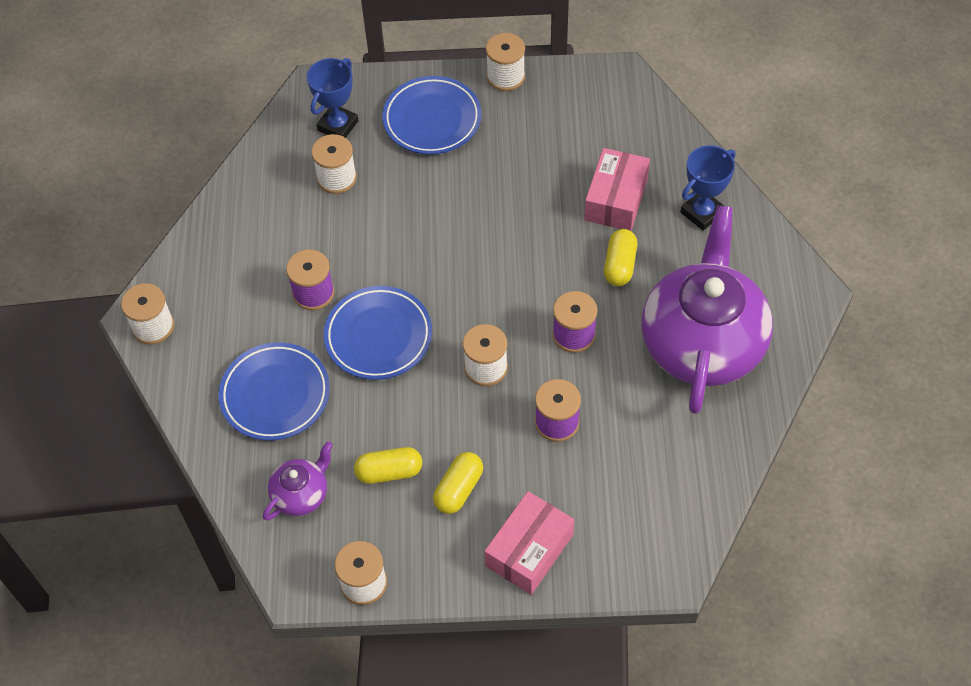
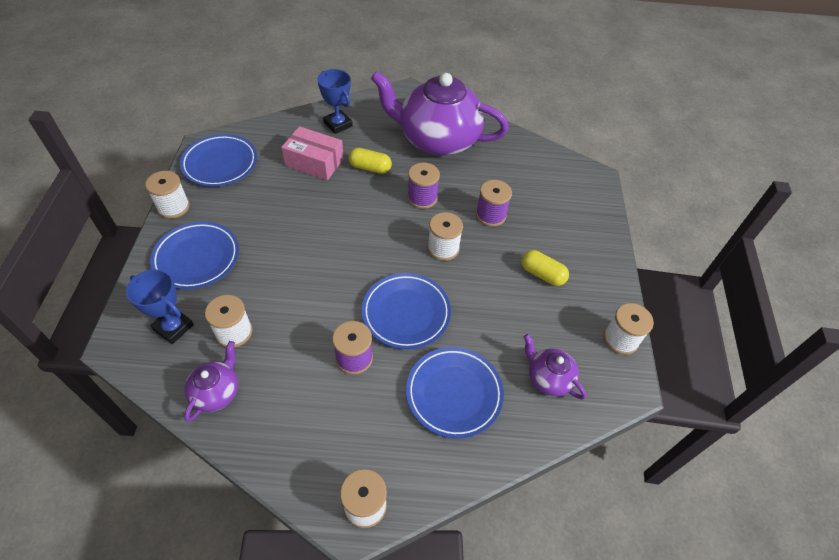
camera: 90 degrees left, 5 degrees down
yellow capsule [354,447,422,484] -> none
pink box [484,491,574,595] -> none
none -> blue plate [180,134,257,187]
none -> purple teapot [184,341,238,422]

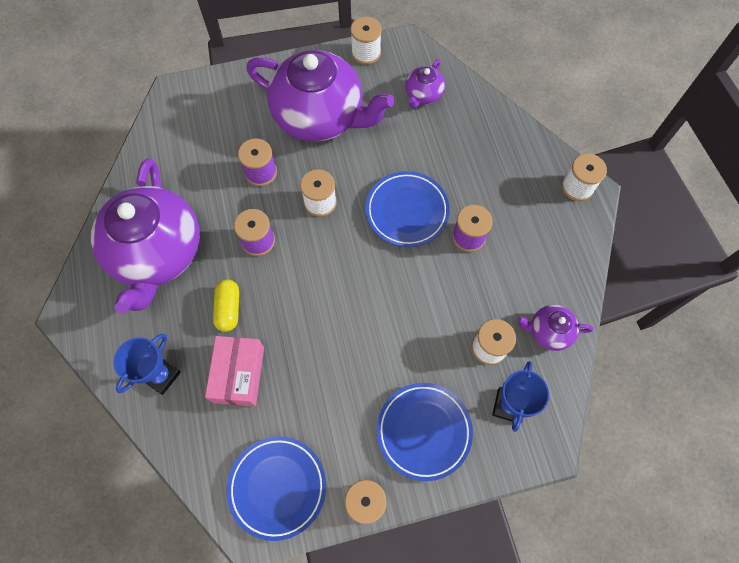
camera: 105 degrees left, 15 degrees up
blue plate [406,347,504,438] -> none
yellow capsule [521,250,569,286] -> purple teapot [247,50,394,142]

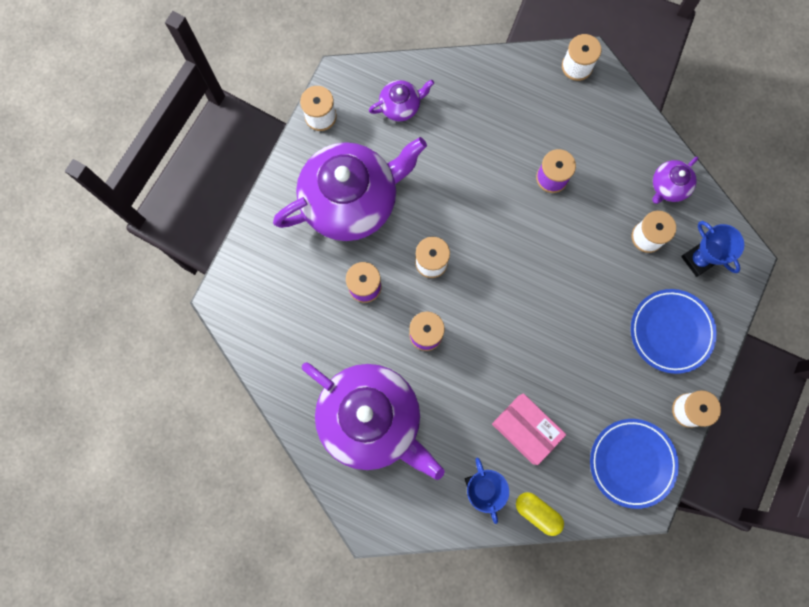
camera: 50 degrees left, 10 degrees up
yellow capsule [213,279,239,332] -> yellow capsule moved to [516,492,564,536]
blue plate [365,171,450,247] -> none
purple teapot [405,59,445,108] -> purple teapot turned 90 degrees counterclockwise [369,80,434,121]

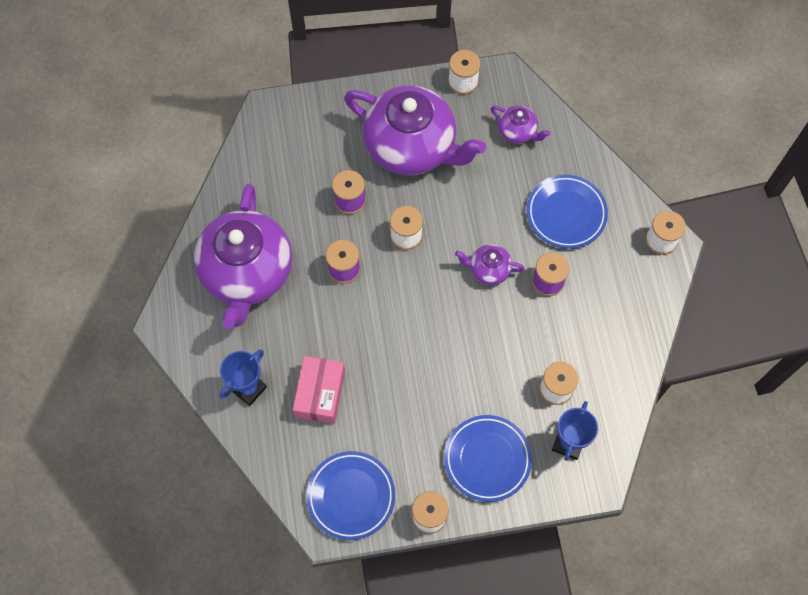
camera: 55 degrees right, 10 degrees down
yellow capsule [516,492,564,536] -> none
purple teapot [652,156,699,204] -> purple teapot moved to [455,244,525,285]
none -> blue plate [527,175,608,249]

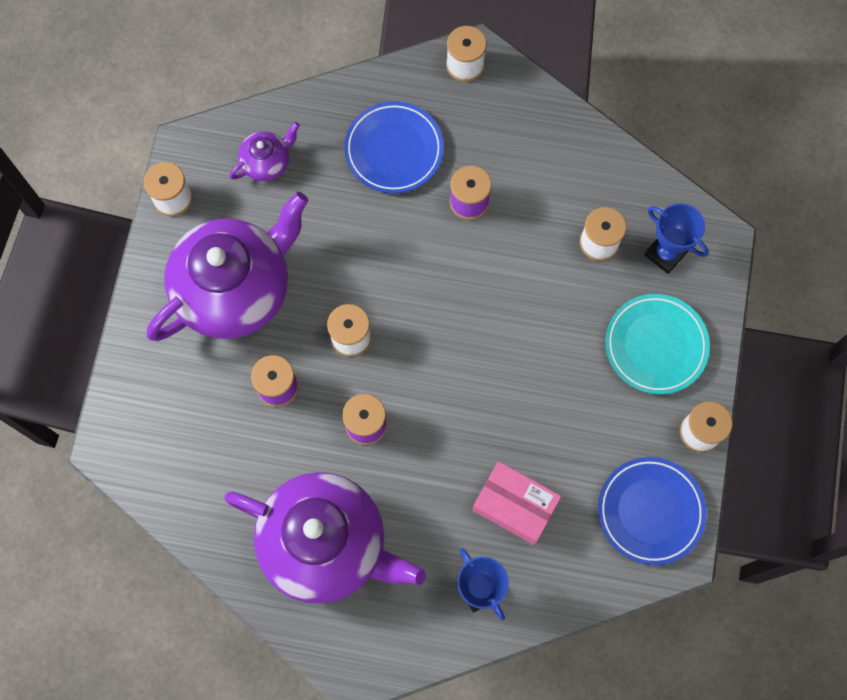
camera: 70 degrees left, 5 degrees up
blue plate [444,415,532,502] -> turquoise plate [605,294,710,394]
purple teapot [455,244,525,285] -> none

